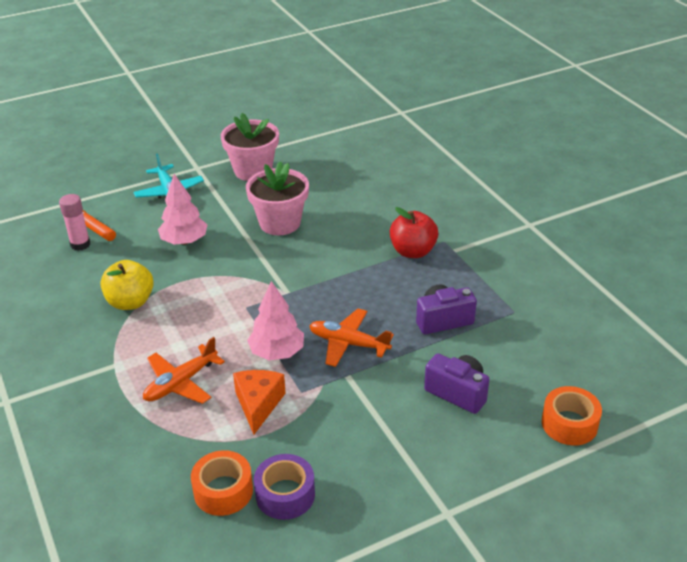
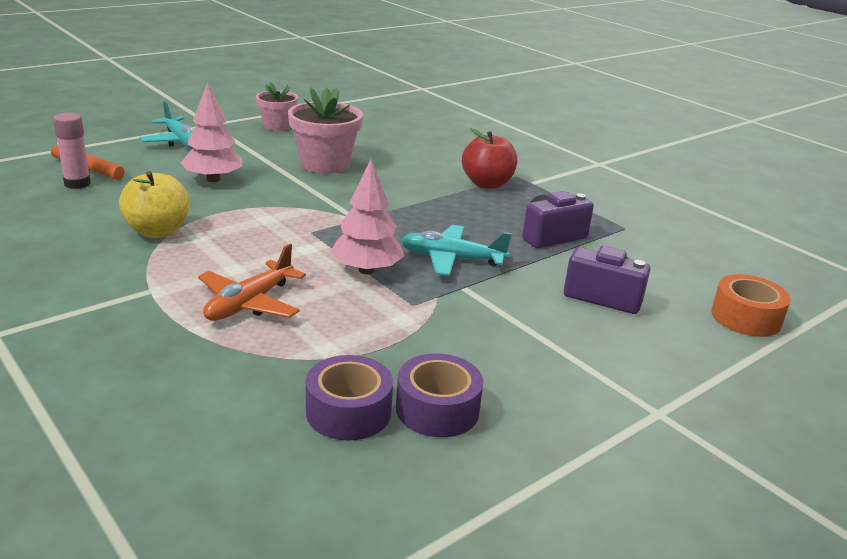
camera: 15 degrees left, 10 degrees down
orange tape [191,450,253,516] -> purple tape [306,355,393,440]
pink flower pot [221,113,279,181] -> pink flower pot [256,82,298,131], size x0.63
orange cheese [233,370,286,435] -> none
orange plane [309,309,394,367] -> turquoise plane [401,225,512,276]

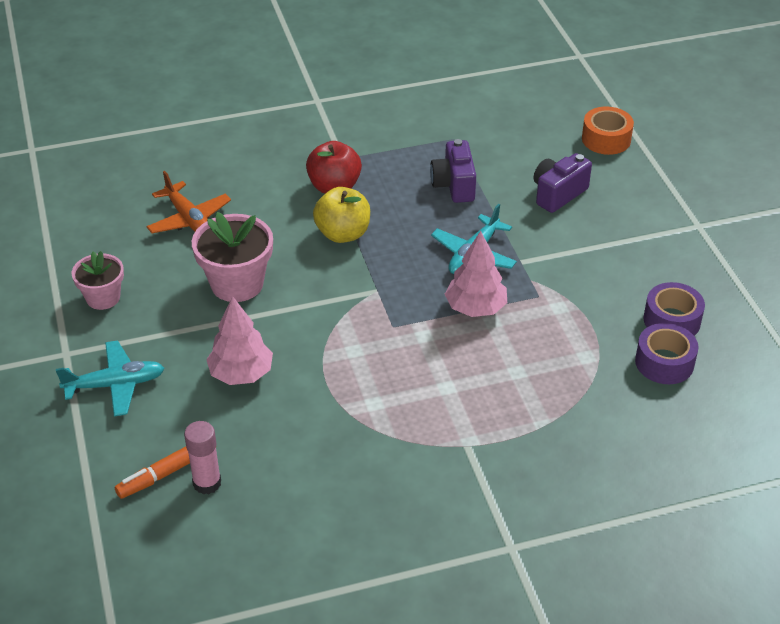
camera: 65 degrees left, 15 degrees up
yellow apple [119,171,190,238] -> yellow apple moved to [313,187,370,243]
orange plane [198,244,306,321] -> orange plane moved to [146,171,231,233]

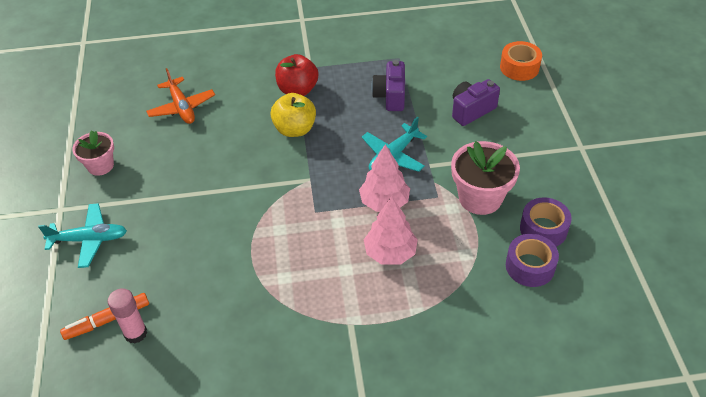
camera: 10 degrees right, 5 degrees up
pink flower pot [192,212,273,302] -> pink flower pot moved to [451,141,520,215]
pink tree [206,296,273,385] -> pink tree moved to [364,196,418,265]

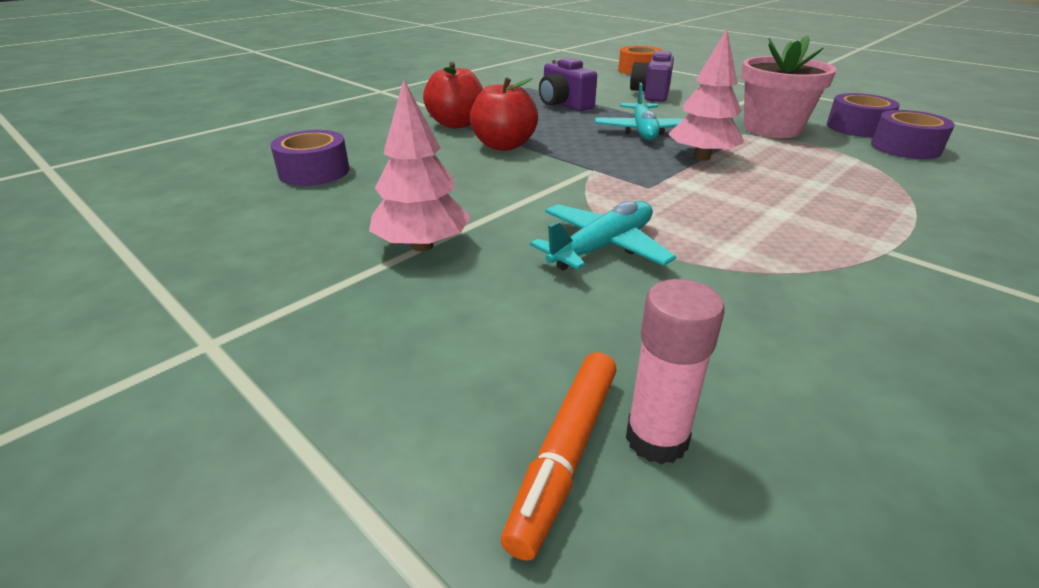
camera: 40 degrees left, 15 degrees down
turquoise plane [38,203,127,268] -> turquoise plane moved to [530,201,676,270]
pink flower pot [72,130,114,176] -> none
orange plane [146,68,215,124] -> purple tape [270,130,349,186]
yellow apple [270,93,316,137] -> red apple [470,77,538,151]
pink tree [364,196,418,265] -> pink tree moved to [369,79,471,252]

